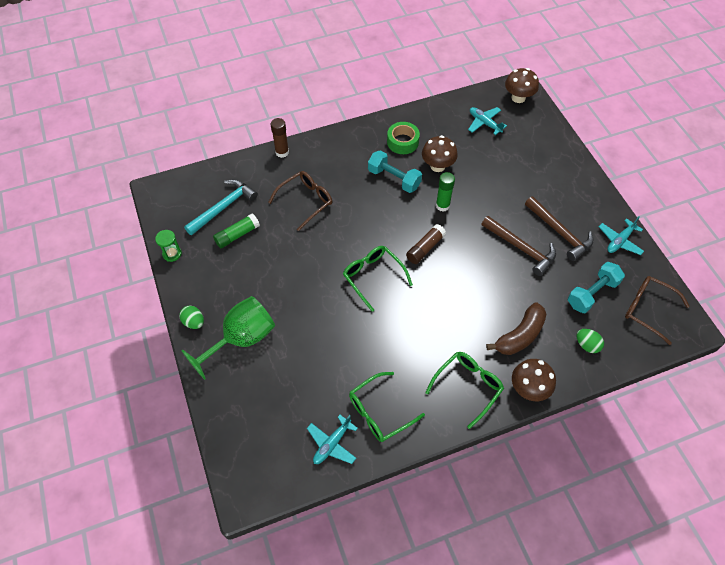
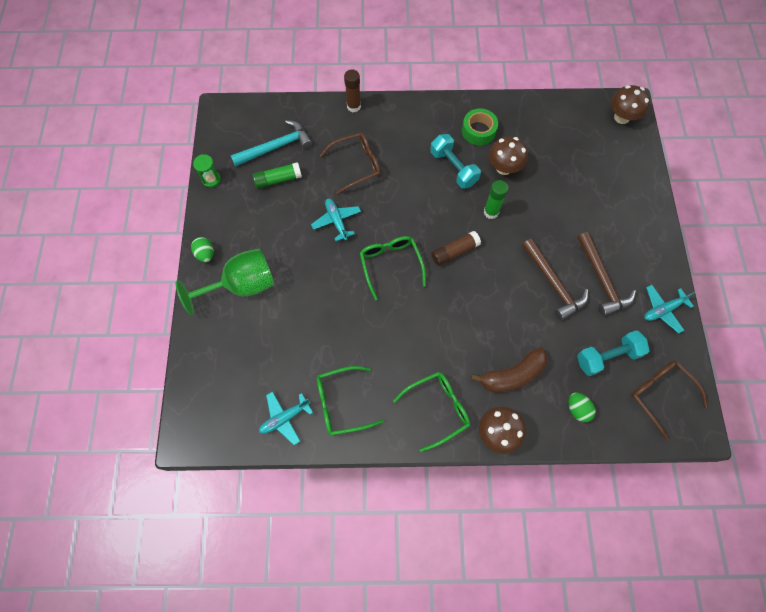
camera: 20 degrees right, 10 degrees up
turquoise plane [468,107,507,135] -> turquoise plane moved to [311,199,361,241]

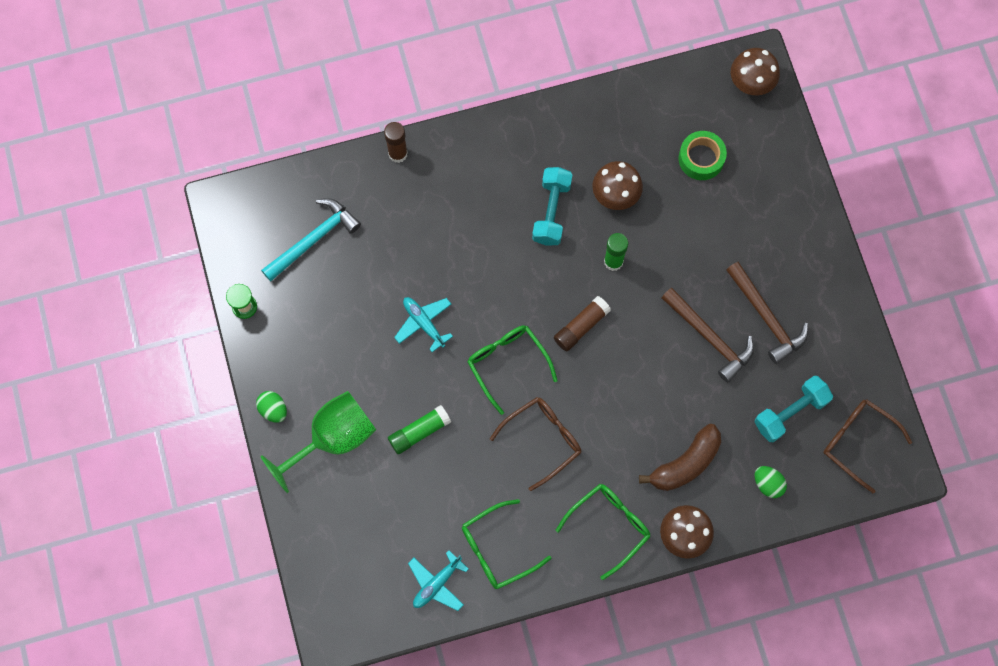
camera: 15 degrees left, 5 degrees up
green glue stick [253,162,302,189] -> green glue stick moved to [388,405,451,454]
brown glasses [320,133,380,194] -> brown glasses moved to [490,397,581,491]
turquoise dumbbell [430,134,481,189] -> turquoise dumbbell turned 60 degrees clockwise [532,167,573,245]
green tape [462,108,498,145] -> green tape moved to [678,131,727,180]
turquoise plane [644,285,695,334] -> none

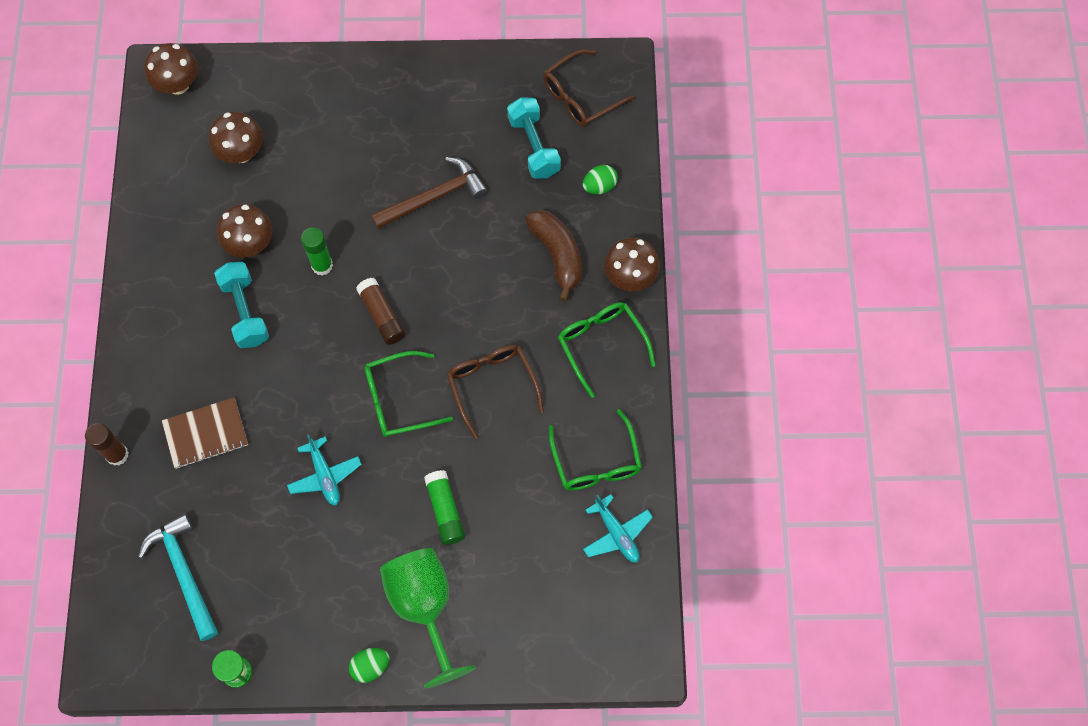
camera: 75 degrees left, 5 degrees down
turquoise plane [394,297,453,352] -> turquoise plane turned 90 degrees counterclockwise [287,434,362,506]
turquoise dumbbell [532,167,573,245] -> turquoise dumbbell turned 45 degrees clockwise [214,262,269,348]
green tape [678,131,727,180] -> brown mushroom [209,112,263,163]
brown hammer [726,262,808,364] -> none
none -> brown notebook [162,397,248,469]

